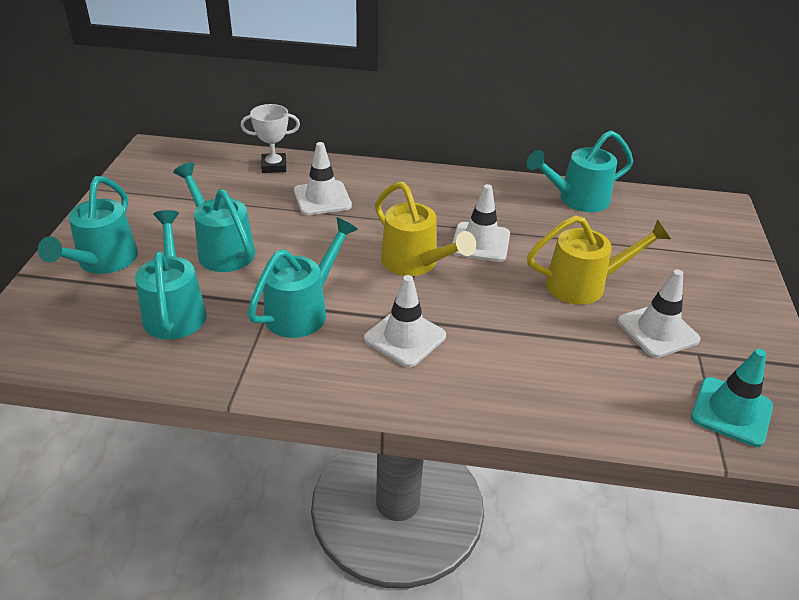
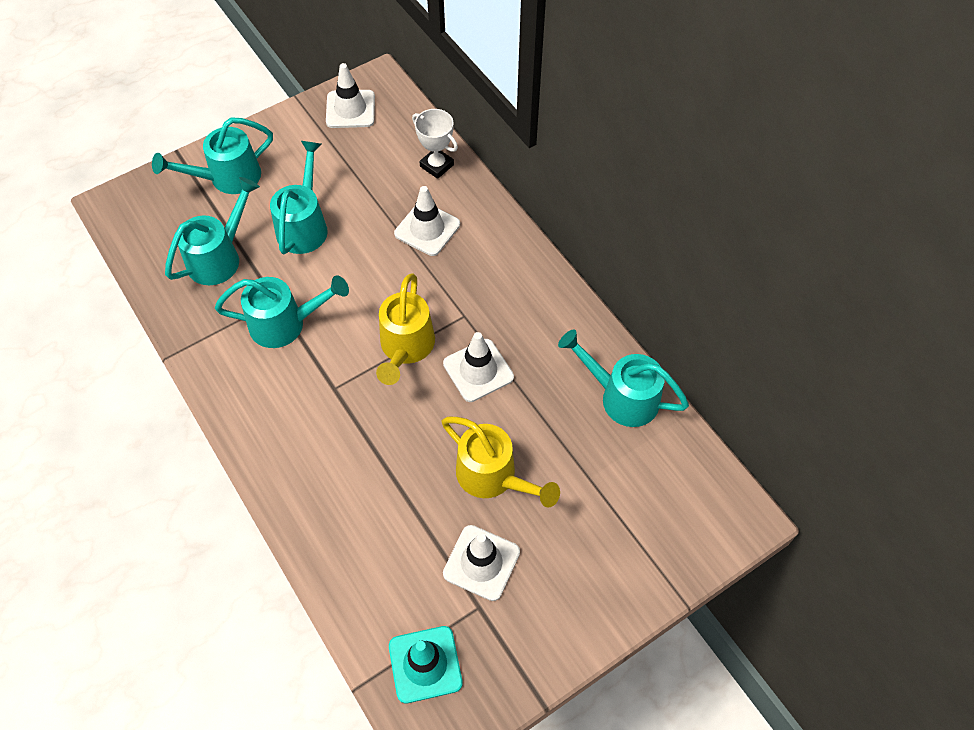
camera: 50 degrees right, 20 degrees up
white traffic cone [364,275,446,367] -> white traffic cone moved to [326,63,375,128]

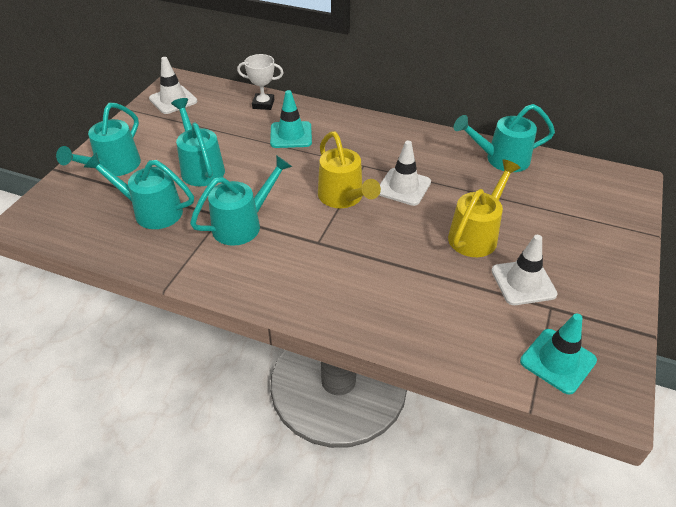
camera: 35 degrees left, 15 degrees down
turquoise watering can [165,177,260,285] -> turquoise watering can turned 75 degrees counterclockwise [84,152,194,229]
white traffic cone [394,186,460,256] -> turquoise traffic cone [270,90,312,148]
yellow watering can [442,417,560,508] -> yellow watering can turned 60 degrees counterclockwise [448,159,521,257]

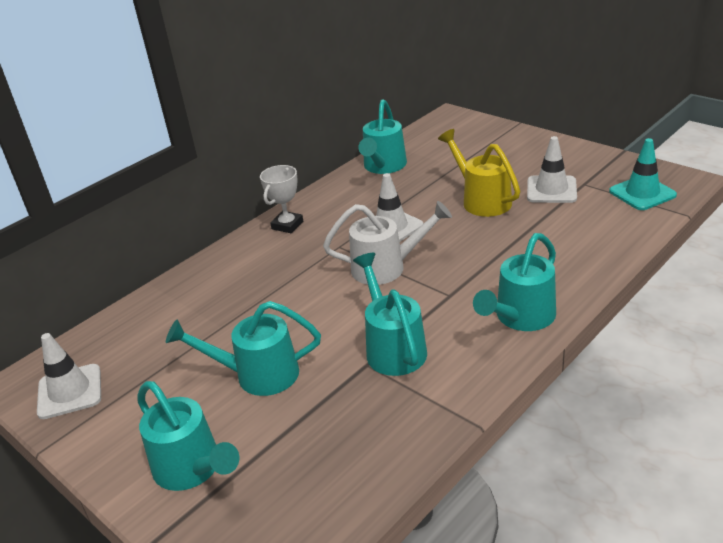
camera: 65 degrees left, 10 degrees down
turquoise watering can [84,152,194,229] -> turquoise watering can moved to [473,233,556,331]
white trophy [237,54,284,110] -> white trophy moved to [260,165,303,233]
turquoise traffic cone [270,90,312,148] -> none
yellow watering can [318,132,381,208] -> white watering can [323,201,452,285]

